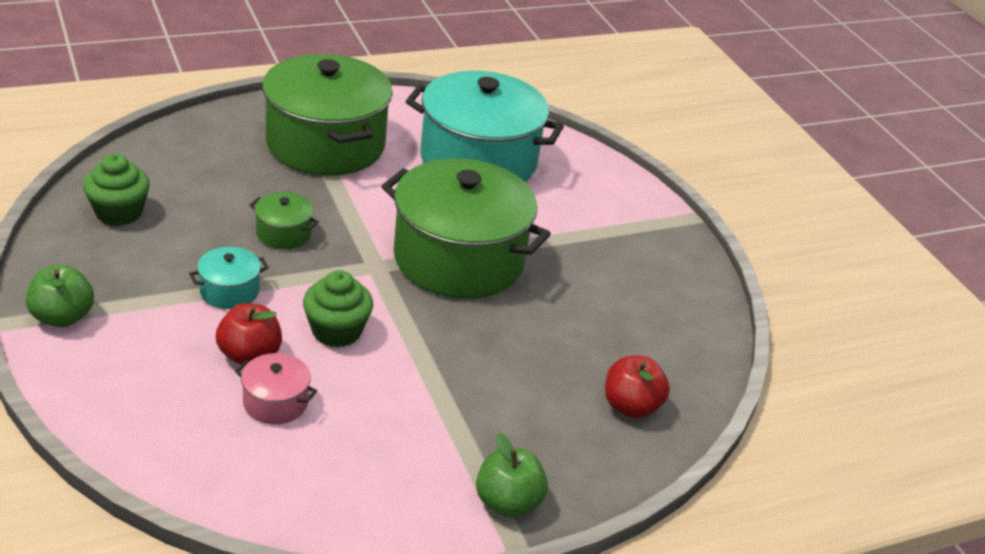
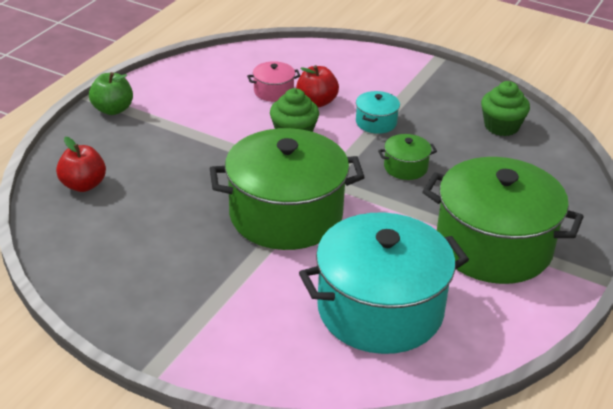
camera: 145 degrees right, 0 degrees up
green apple [26,265,94,327] -> none

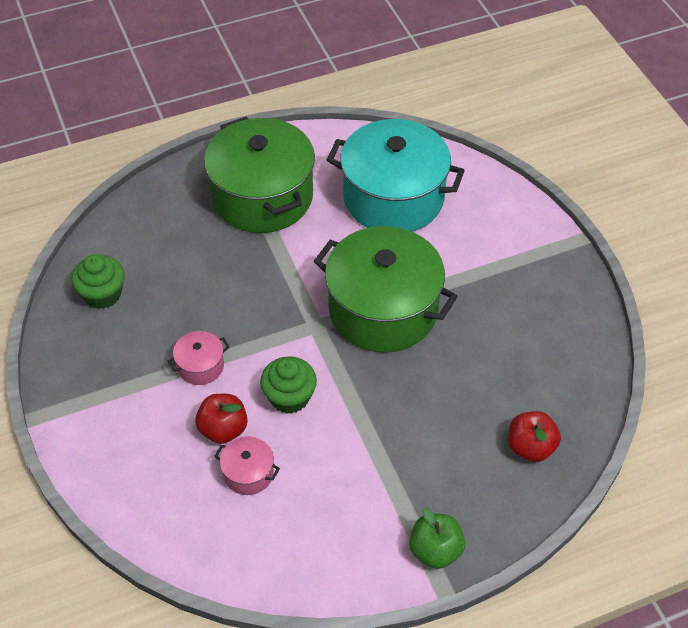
camera: 140 degrees left, 15 degrees up
turquoise pot [356,91,400,134] -> pink pot [168,331,229,385]
green pot [378,134,437,180] -> none

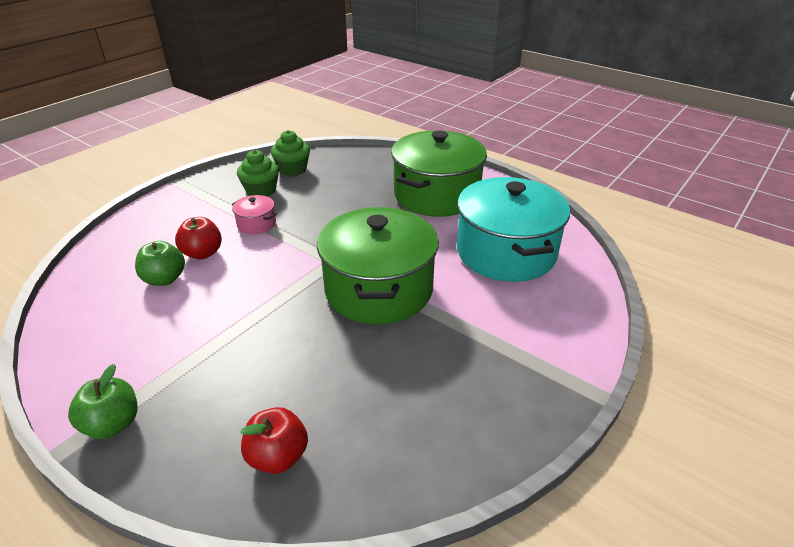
camera: 60 degrees right, 15 degrees down
pink pot [214,436,280,495] -> green apple [135,241,185,286]
green cupcake [260,356,317,414] -> green cupcake moved to [237,150,279,197]

